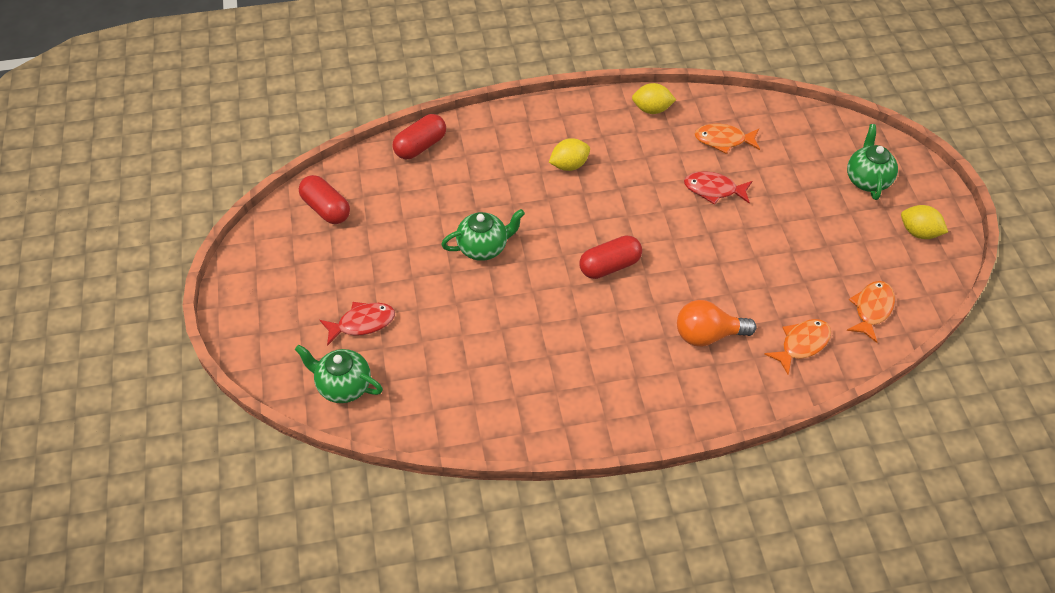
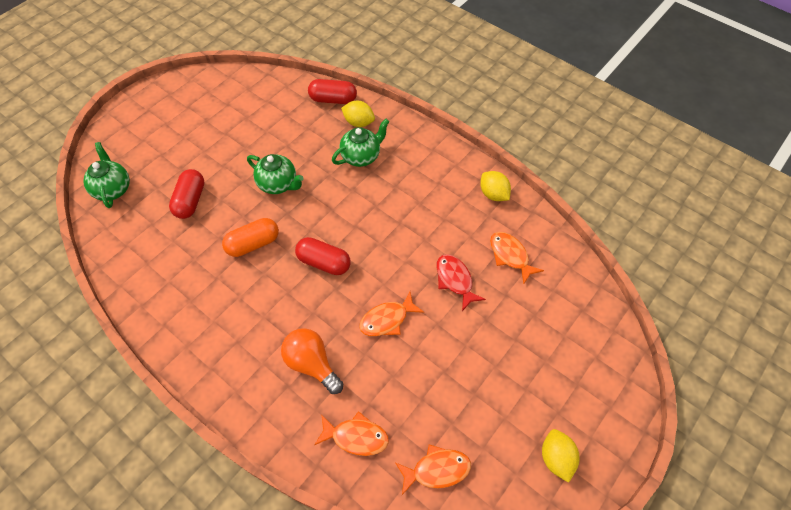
camera: 50 degrees right, 5 degrees up
red capsule [299,175,350,224] -> red capsule moved to [169,169,204,219]
red fish [320,302,395,346] -> none
yellow lemon [549,138,590,171] -> yellow lemon moved to [341,101,375,127]
green teapot [847,124,898,200] -> green teapot moved to [332,118,389,167]
none -> orange capsule [222,218,279,257]
none -> orange fish [359,292,424,336]

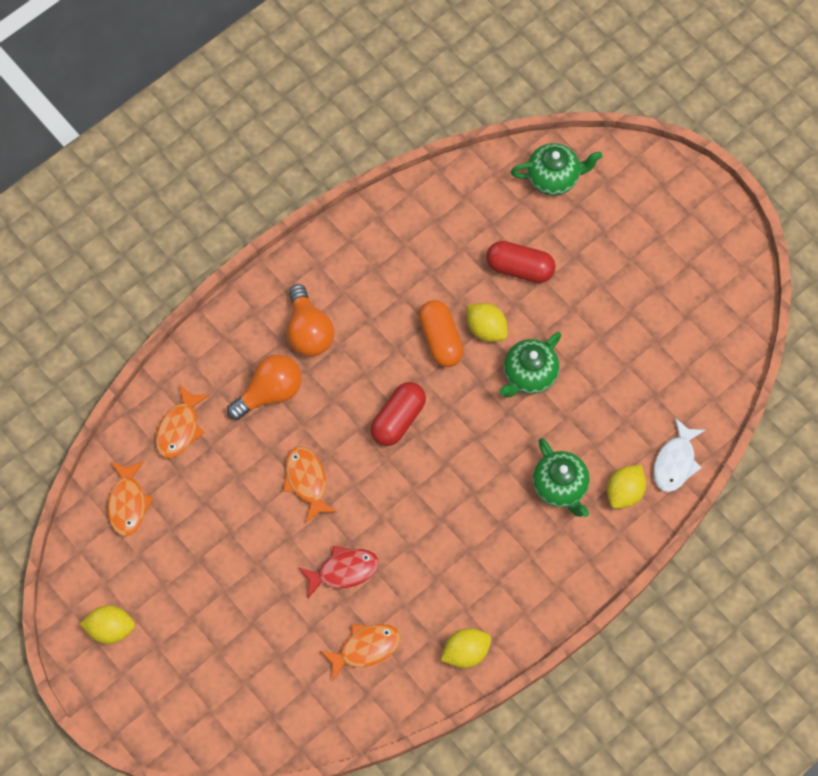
camera: 100 degrees right, 10 degrees up
red capsule [308,79,357,104] -> white fish [653,418,706,492]
none -> orange light bulb [287,284,334,356]
none -> yellow lemon [467,303,508,342]

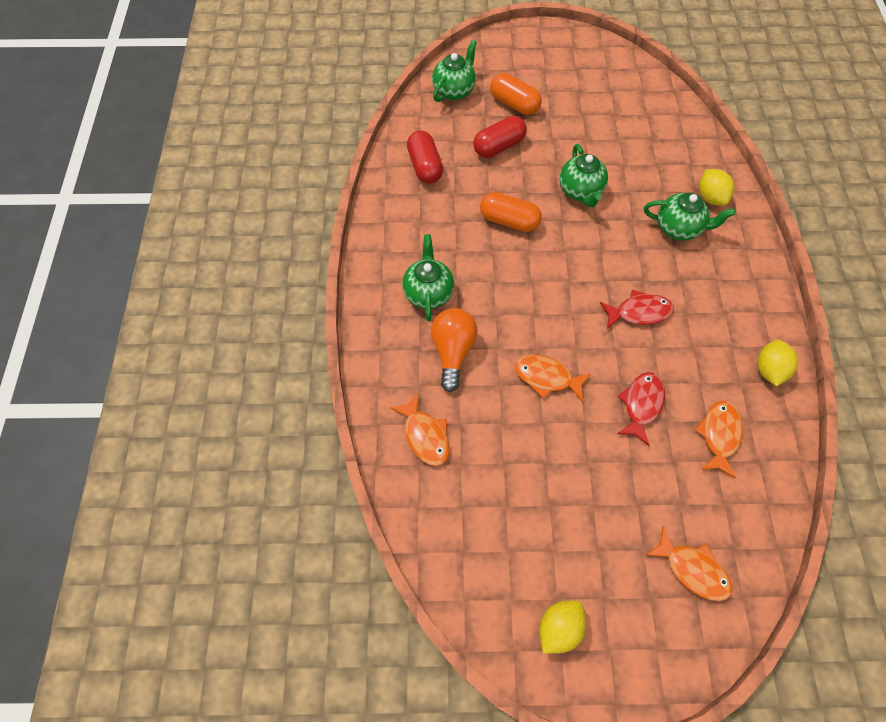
camera: 50 degrees left, 5 degrees down
orange fish [107,461,154,536] -> orange fish moved to [646,526,733,601]
orange light bulb [287,284,334,356] -> green teapot [402,234,454,321]
red capsule [371,382,426,446] -> red capsule moved to [407,130,443,184]
yellow lemon [467,303,508,342] -> none
white fish [653,418,706,492] -> none
none -> orange capsule [490,73,542,115]
none -> red fish [600,290,674,329]

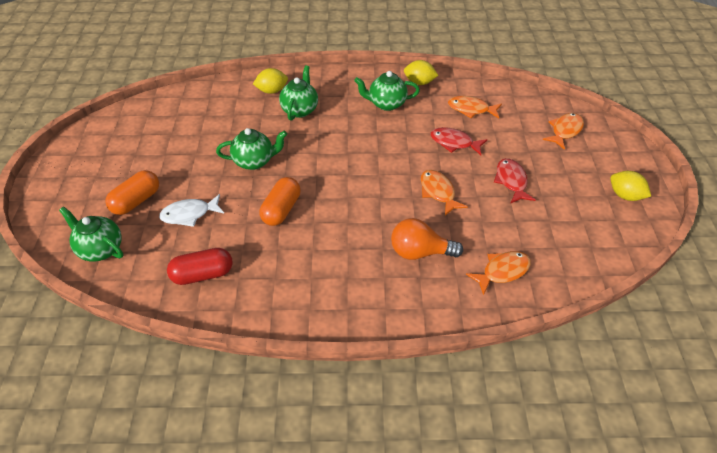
camera: 90 degrees left, 15 degrees down
green teapot [402,234,454,321] -> green teapot moved to [354,71,420,111]
red capsule [473,116,527,158] -> white fish [159,194,224,227]
orange fish [515,355,591,402] -> orange fish turned 135 degrees clockwise [421,170,468,216]
red fish [600,290,674,329] -> red fish moved to [494,158,536,204]

